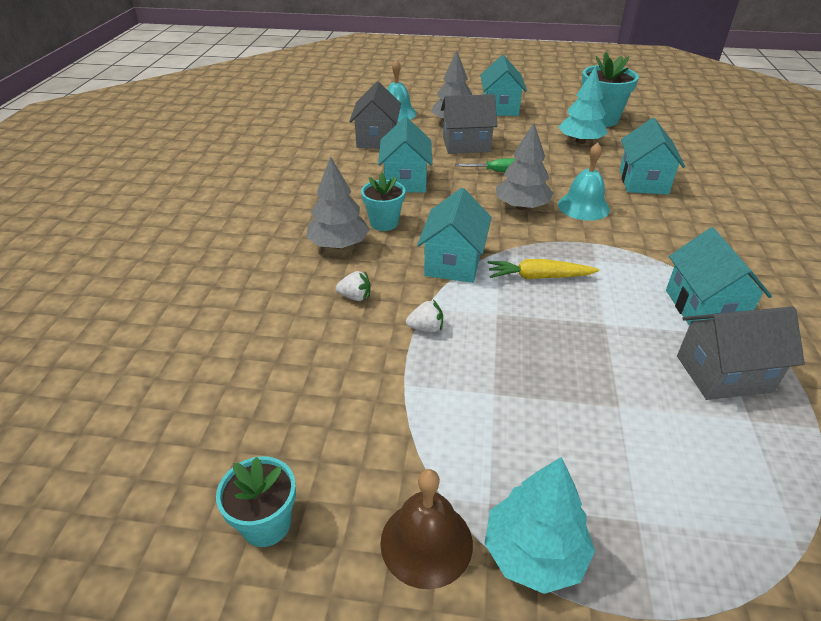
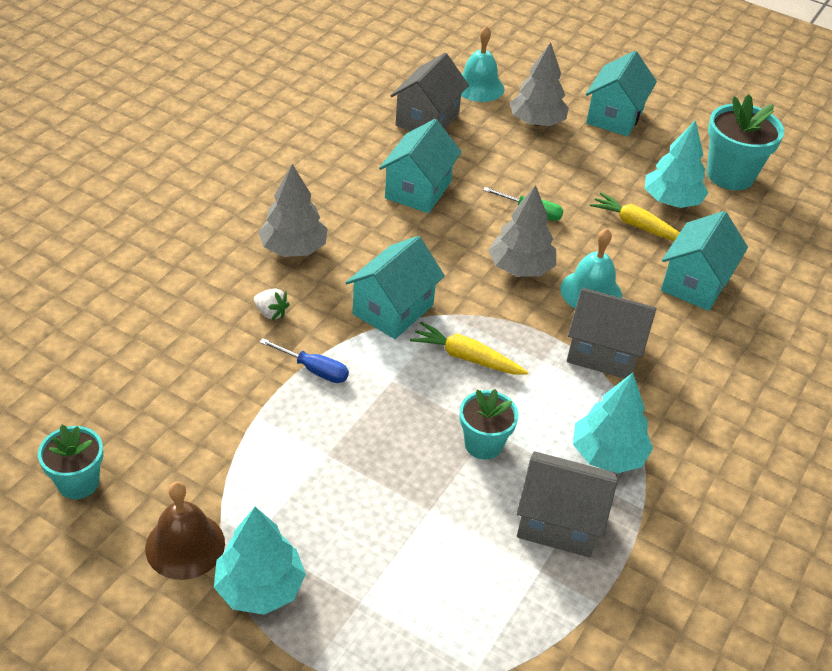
camera: 20 degrees right, 5 degrees up
turquoise flower pot [361,173,405,231] -> turquoise flower pot moved to [460,389,519,460]
white strawberry [406,300,443,332] -> blue screwdriver [260,338,349,383]
grey house [441,94,497,154] -> grey house moved to [567,288,656,379]
turquoise house [666,227,772,325] -> turquoise tree [573,373,653,473]
none -> yellow carrot [590,192,680,241]

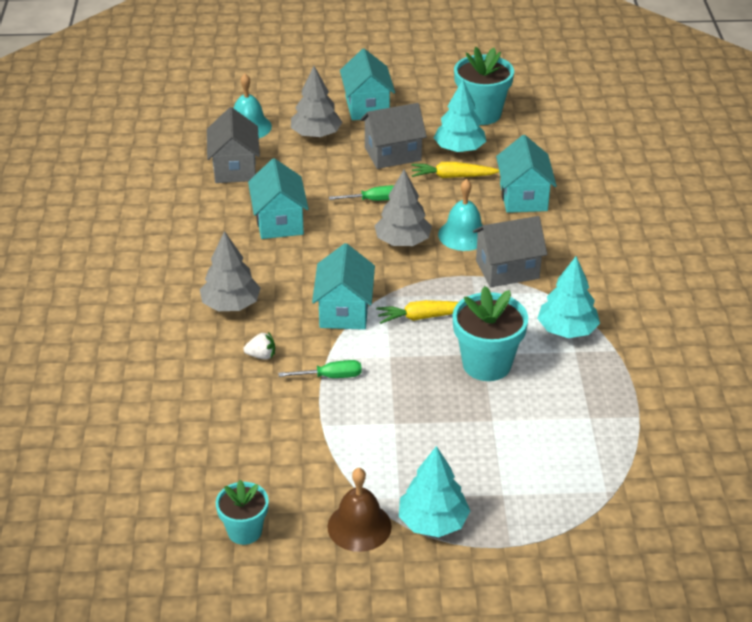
camera: 30 degrees left, 5 degrees down
blue screwdriver [260,338,349,383] -> green screwdriver [278,360,362,378]
turquoise flower pot [460,389,519,460] -> turquoise flower pot [452,286,528,381], size x1.61
grey house [517,451,617,558] -> grey house moved to [360,103,427,169]

